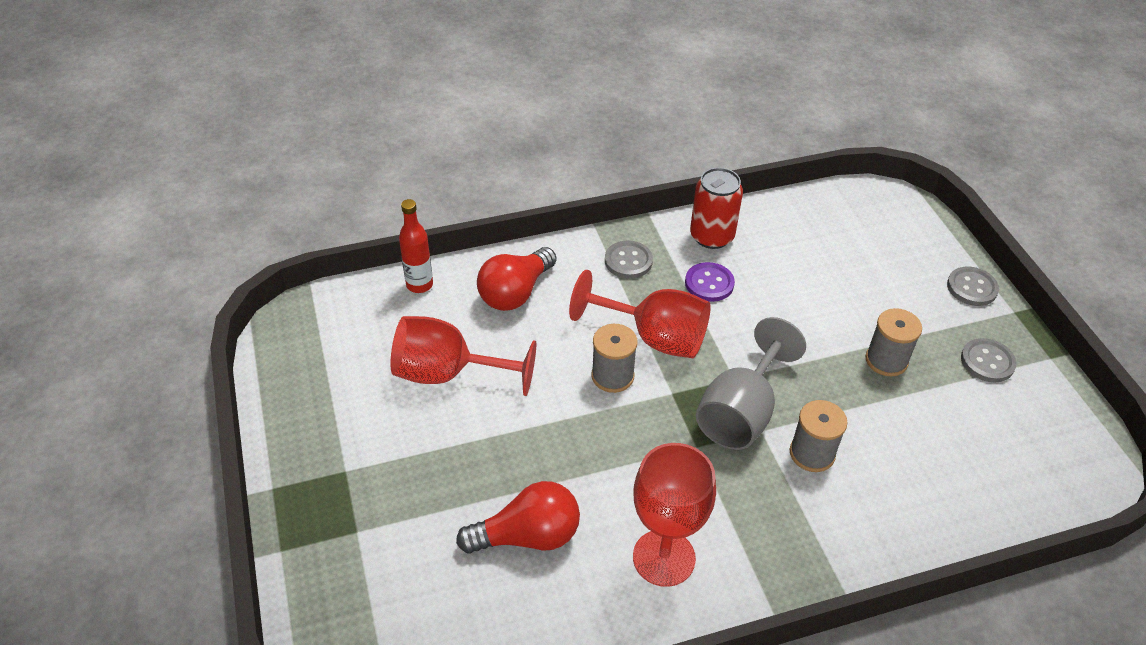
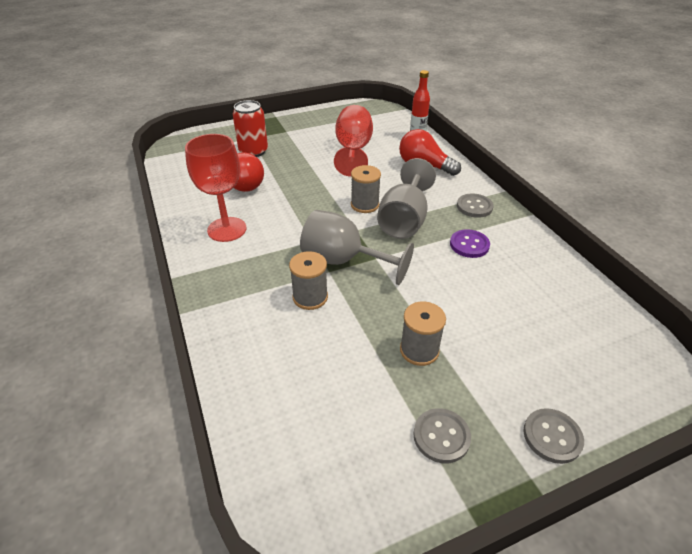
camera: 85 degrees right, 5 degrees down
red goblet [569,270,711,358] -> grey goblet [377,158,436,239]
red can [690,167,743,249] -> red can moved to [233,100,268,157]

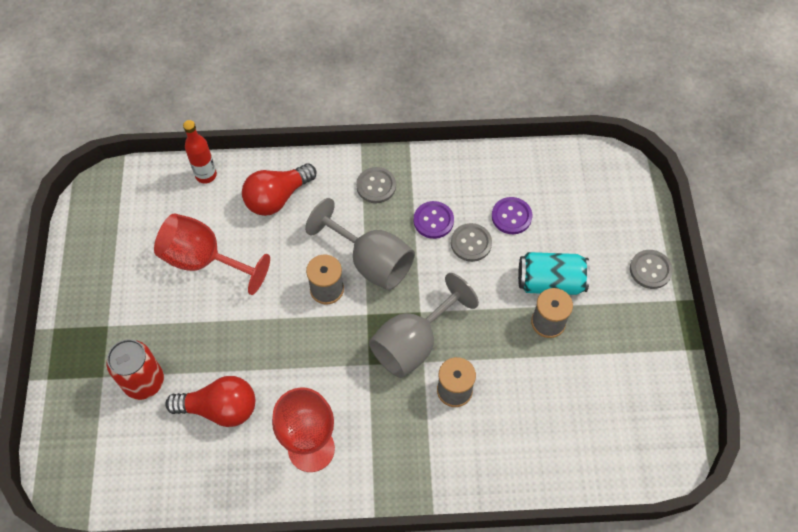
camera: 70 degrees left, 20 degrees up
grey button [414,408,471,463] -> grey button moved to [451,223,492,262]
none -> purple button [492,197,532,234]
none -> turquoise can [518,252,590,295]

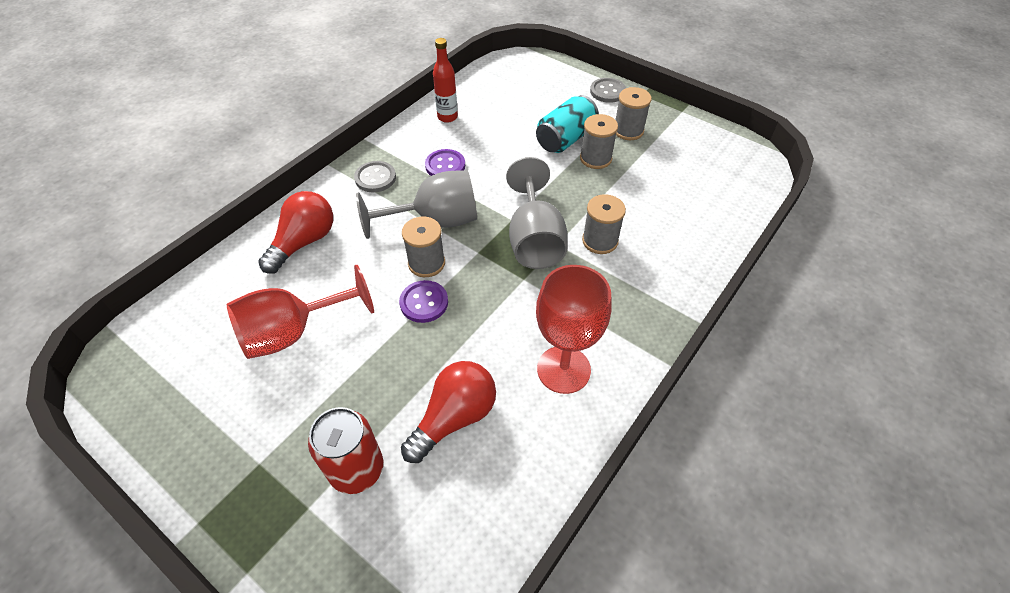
camera: 50 degrees left, 10 degrees down
red bottle [183,120,217,184] -> red bottle moved to [433,38,458,123]
red light bulb [242,163,316,216] -> red light bulb turned 150 degrees counterclockwise [258,191,333,274]
grey button [451,223,492,262] -> none
purple button [492,197,532,234] -> purple button moved to [399,280,448,323]
none -> grey spool [615,87,652,140]

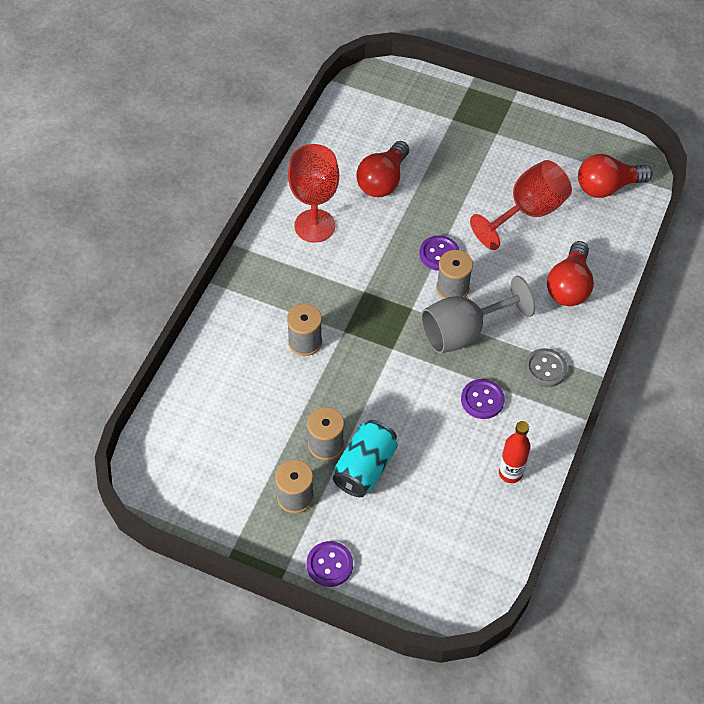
camera: 165 degrees right, 5 degrees up
red can [308,407,383,494] -> none
grey goblet [506,157,568,269] -> none
grey button [590,78,626,103] -> purple button [307,541,353,587]
none -> red light bulb [578,154,653,198]

